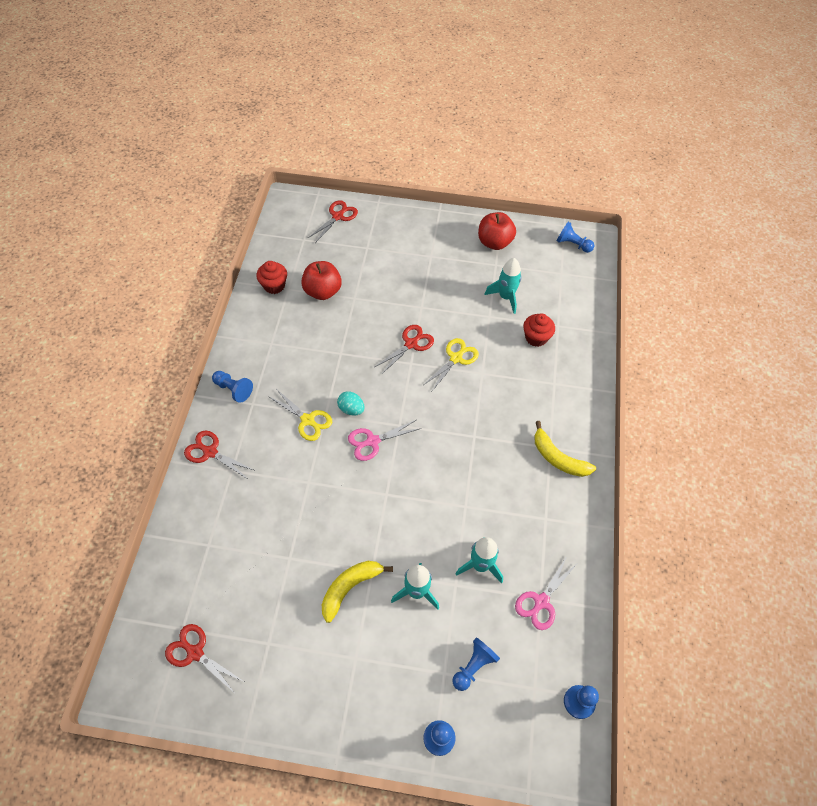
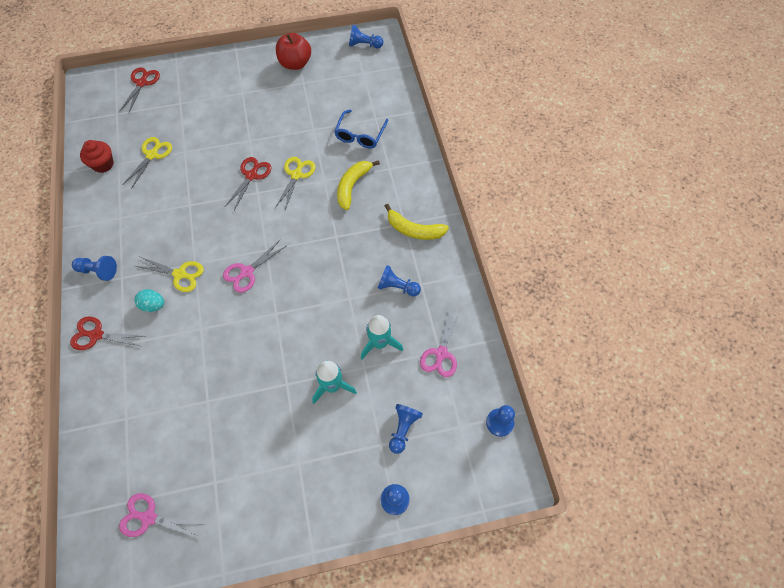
camera: 20 degrees left, 5 degrees up
red scissors [165,624,243,692] -> pink scissors [119,493,202,538]
red apple [301,261,342,300] -> yellow scissors [122,137,172,189]
yellow banana [322,561,393,623] -> yellow banana moved to [337,160,380,210]
turquoise egg [337,391,365,416] -> turquoise egg moved to [134,289,164,312]
turquoise rocket [485,258,522,314] -> none
red cupcake [523,313,555,347] -> blue glasses [334,109,388,149]
none -> blue pawn [378,265,421,296]

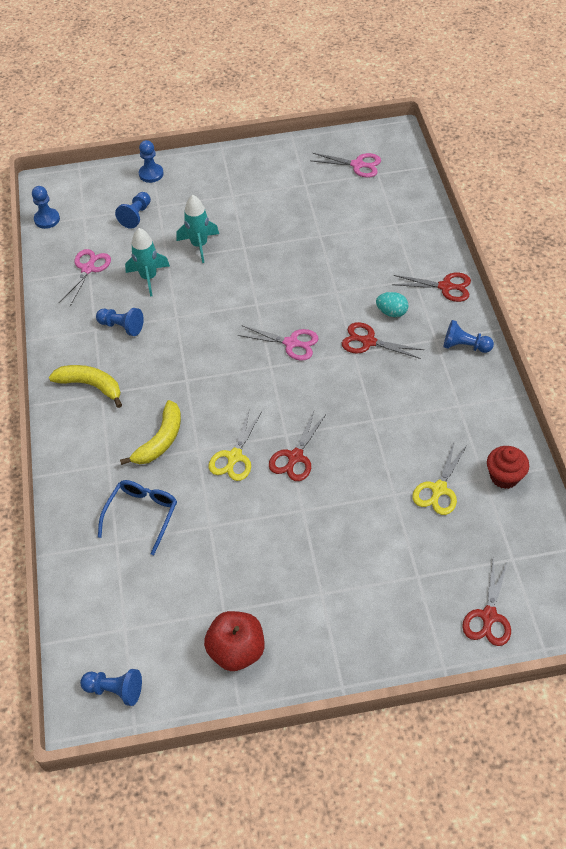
camera: 175 degrees left, 10 degrees down
yellow scissors [135,257,204,292] -> red scissors [342,322,424,359]
pink scissors [223,240,286,293] -> pink scissors turned 60 degrees clockwise [237,325,318,361]

